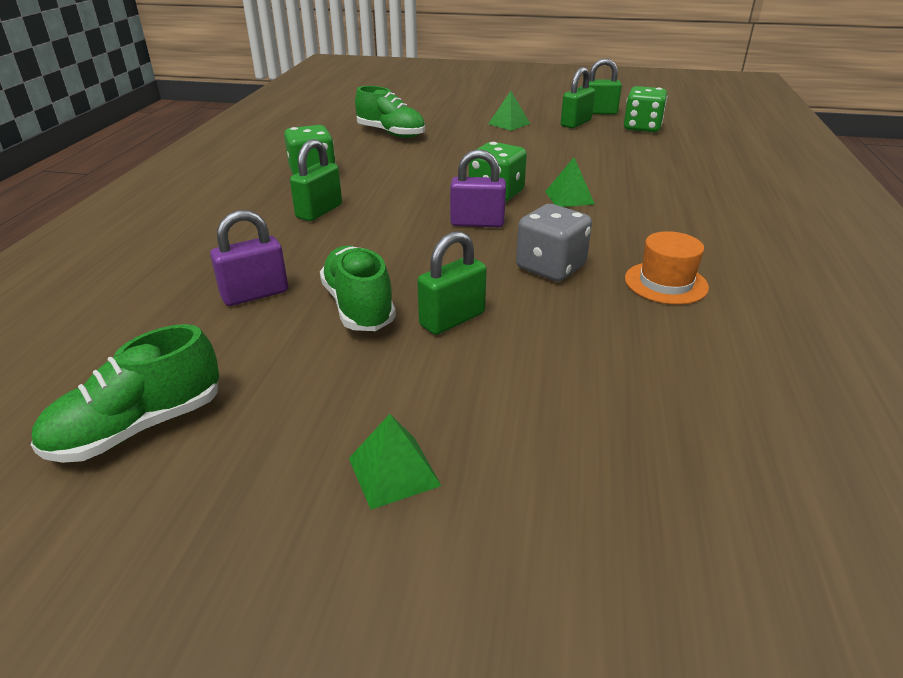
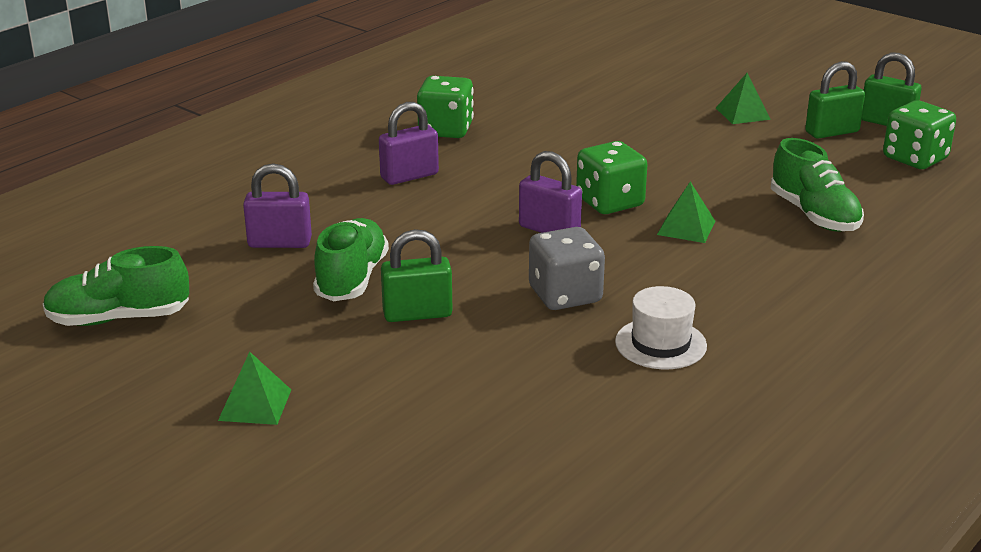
camera: 30 degrees right, 5 degrees down
green padlock [290,139,342,221] -> purple padlock [379,102,439,185]
green shoe [355,86,425,138] -> green shoe moved to [771,138,864,232]
orange hat [625,231,709,305] -> white hat [615,286,707,369]

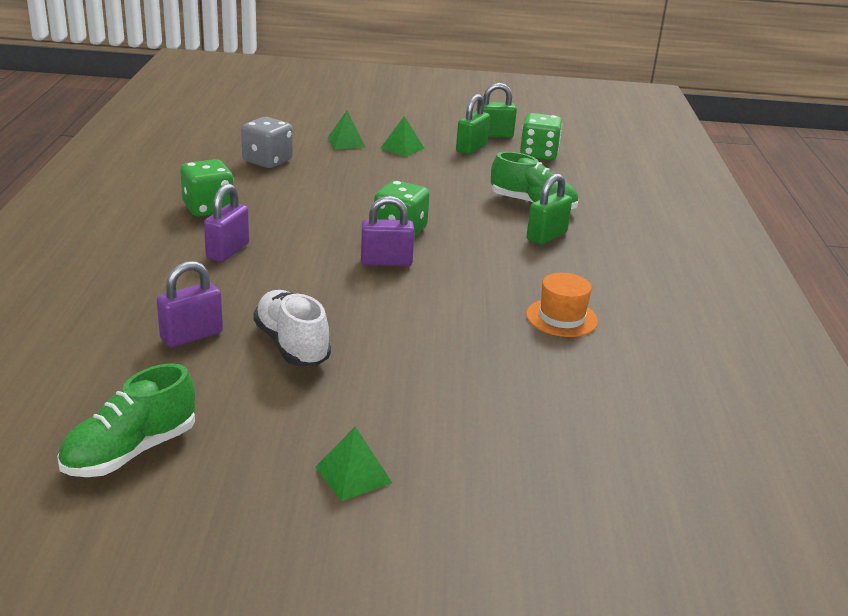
camera: 40 degrees left, 0 degrees up
green shoe [313,218,389,301] -> white shoe [253,290,331,366]
green padlock [381,229,452,322] -> green padlock moved to [527,174,572,245]
grey dice [529,227,605,310] -> grey dice moved to [241,117,293,168]
white hat [615,286,707,369] -> orange hat [526,273,598,337]
green pyramid [657,182,715,243] -> green pyramid moved to [328,111,366,149]

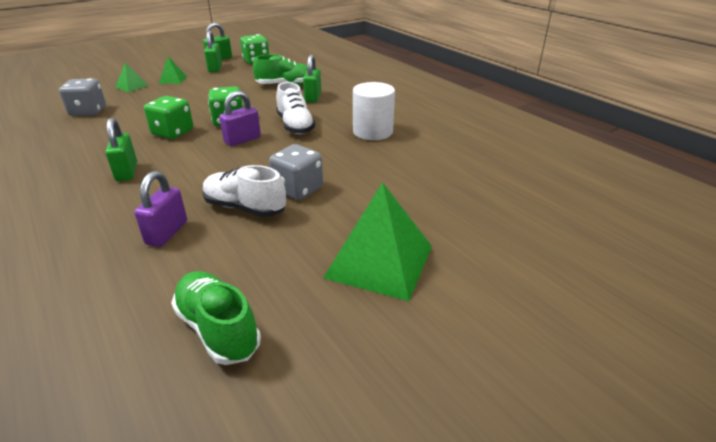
camera: 35 degrees left, 5 degrees up
green shoe [57,363,195,477] -> green shoe turned 135 degrees clockwise [171,271,261,365]
green dice [180,159,234,216] -> green dice moved to [144,96,193,139]
purple padlock [204,184,249,262] -> green padlock [105,118,137,181]
green pyramid [315,427,392,501] -> green pyramid [323,182,432,301], size x2.05
orange hat [526,273,598,337] -> white cylinder [353,82,395,140]
none -> grey dice [269,144,323,200]
none -> white shoe [276,82,316,134]

